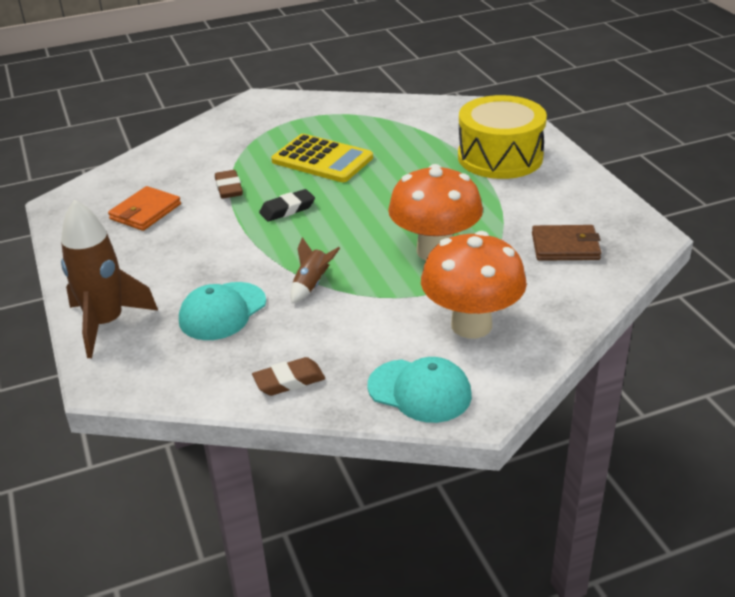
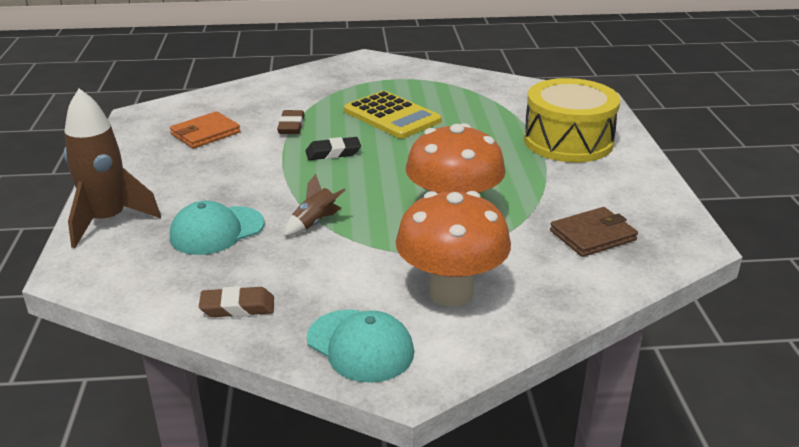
camera: 15 degrees right, 5 degrees down
brown wallet [532,225,601,261] -> brown wallet turned 45 degrees counterclockwise [550,207,638,257]

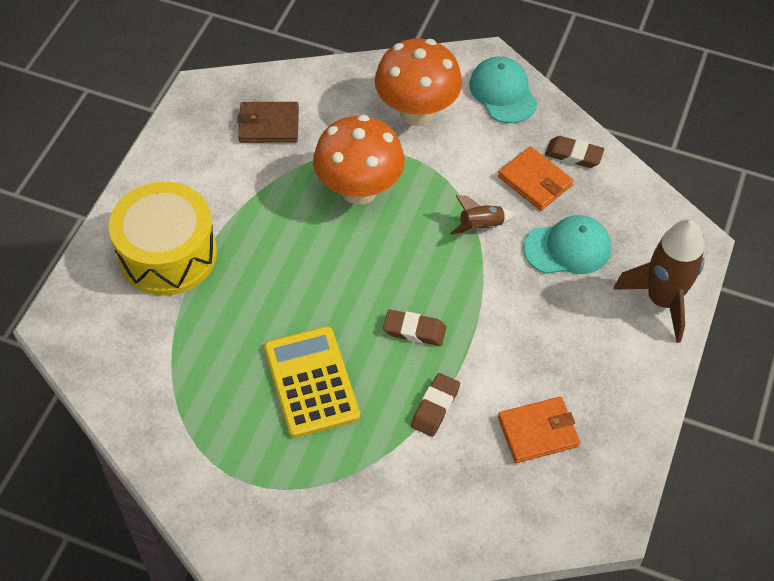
camera: 155 degrees left, 25 degrees up
black eraser [305,137,361,160] -> brown eraser [383,310,446,346]
none -> orange wallet [498,147,574,211]

